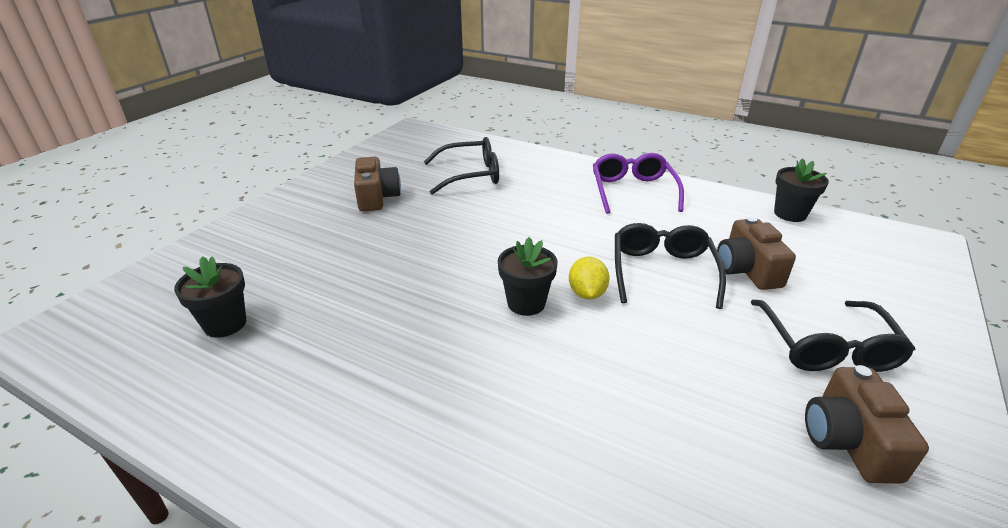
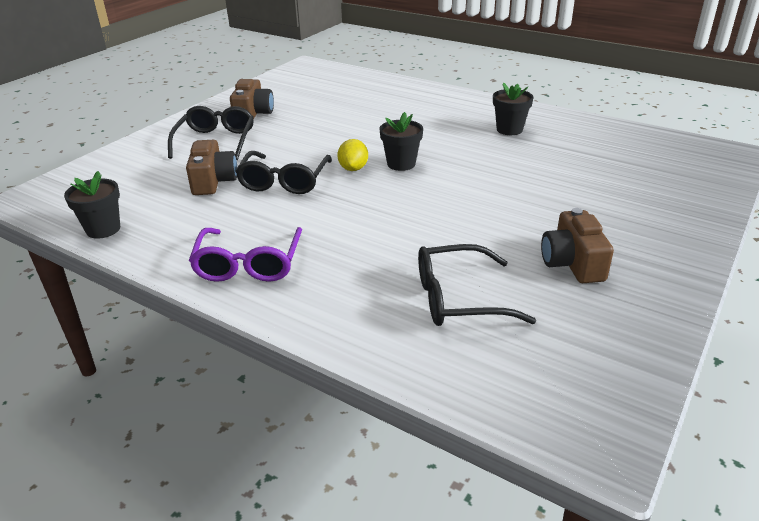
camera: 175 degrees left, 0 degrees up
black flower pot [174,256,246,338] -> black flower pot moved to [493,83,534,135]

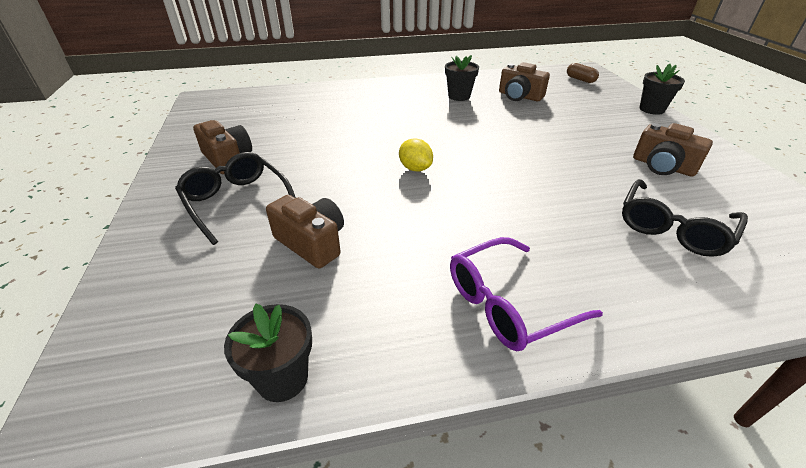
camera: 45 degrees left, 5 degrees up
purple glasses [189,227,302,282] -> purple glasses turned 105 degrees clockwise [450,237,603,351]
black glasses [235,151,332,194] -> none
black flower pot [379,112,423,171] -> black flower pot moved to [639,64,685,115]
none -> brown camera [499,62,550,101]
none -> brown capsule [567,63,599,83]

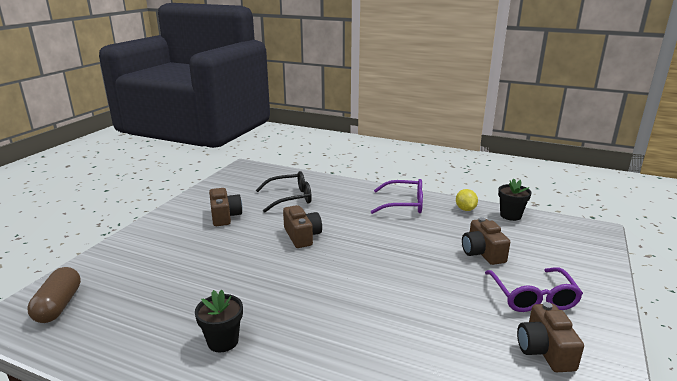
camera: 145 degrees left, 15 degrees down
black glasses [175,152,296,245] -> purple glasses [485,268,583,312]
yellow lemon [399,138,433,172] -> yellow lemon moved to [456,189,478,211]
brown camera [499,62,550,101] -> brown camera moved to [283,205,322,248]
brown capsule [567,63,599,83] -> brown capsule [27,267,81,323], size x1.56
black flower pot [639,64,685,115] -> none

